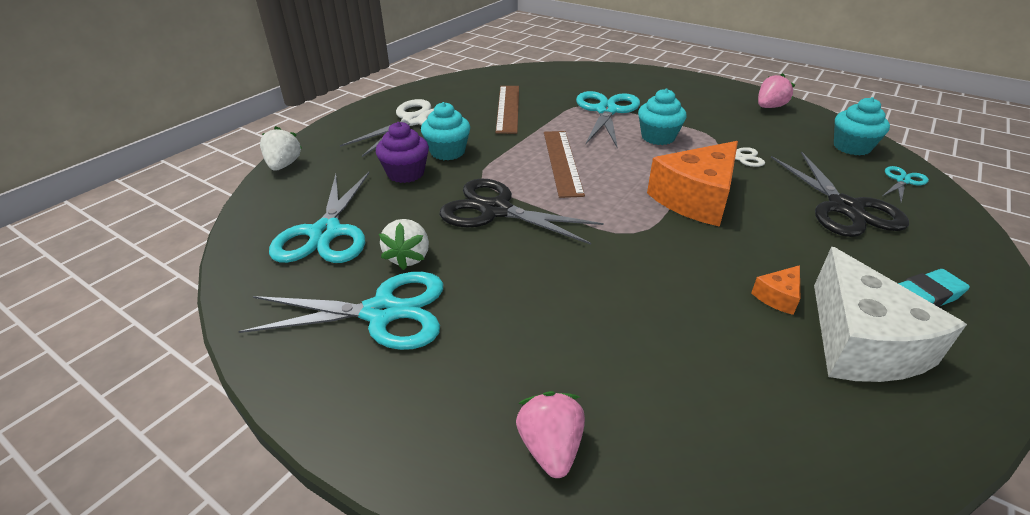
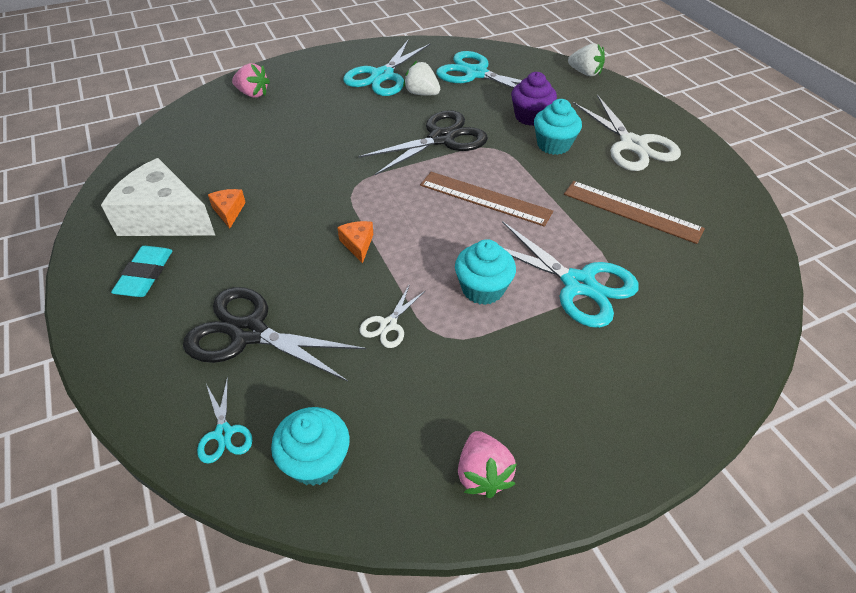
camera: 120 degrees right, 10 degrees up
orange cheese [647,141,738,227] -> orange cheese [337,221,373,264], size x0.43

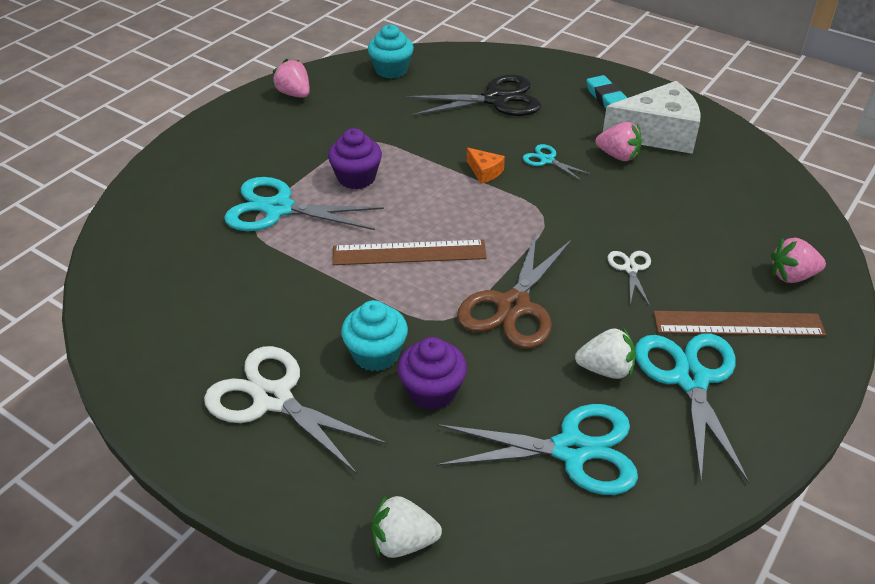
camera: 150 degrees right, 5 degrees down
turquoise scissors [197,376,252,464] -> turquoise scissors moved to [523,144,592,181]
orange cheese [208,189,246,228] -> pink strawberry [596,122,642,161]
black scissors [358,110,488,175] -> brown scissors [457,233,572,349]
white scissors [359,284,426,348] -> white scissors moved to [607,251,651,306]
turquoise cupcake [455,239,516,305] -> purple cupcake [328,128,382,189]
brown ruler [564,181,705,244] -> brown ruler moved to [653,311,826,336]

